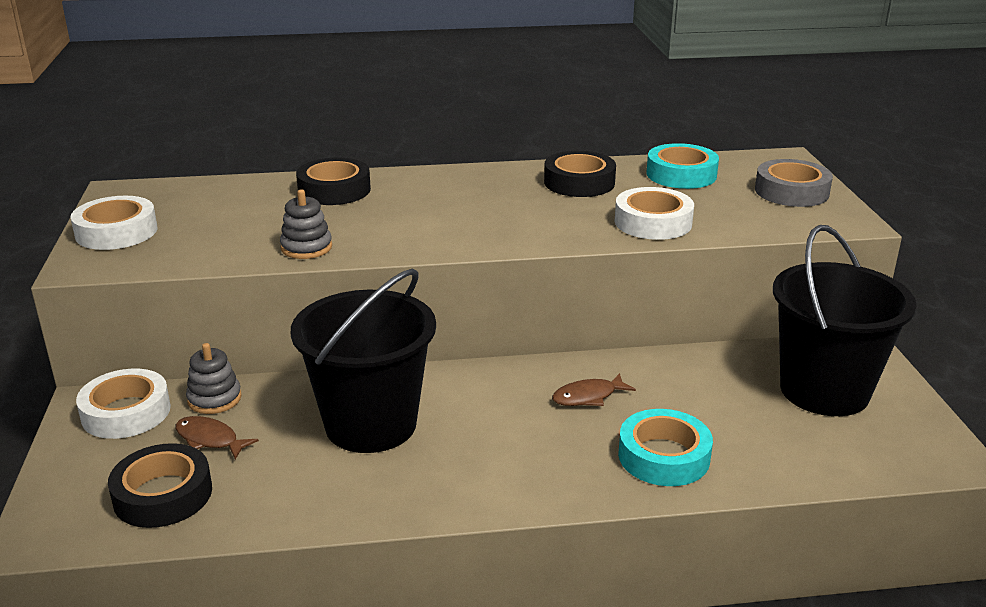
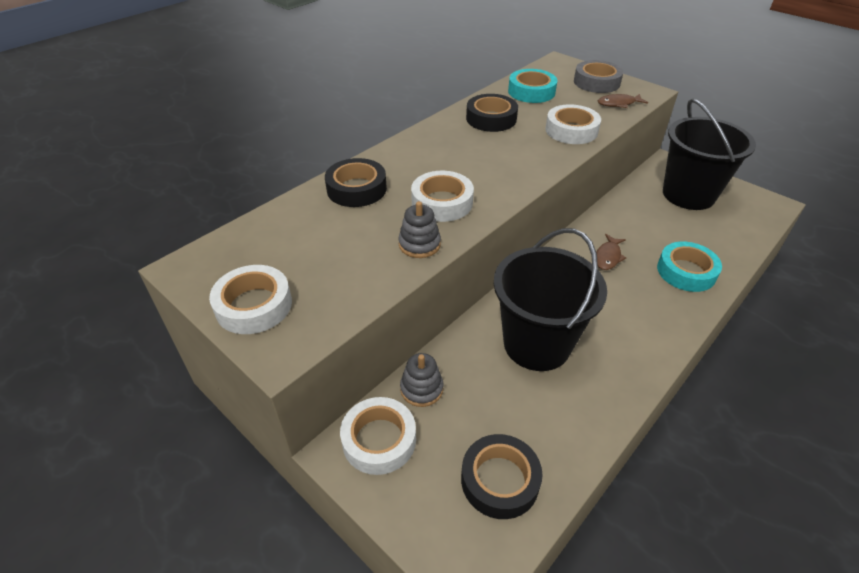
camera: 40 degrees left, 15 degrees up
brown fish [176,416,259,459] -> brown fish moved to [598,94,648,108]
none -> white tape [411,171,474,222]

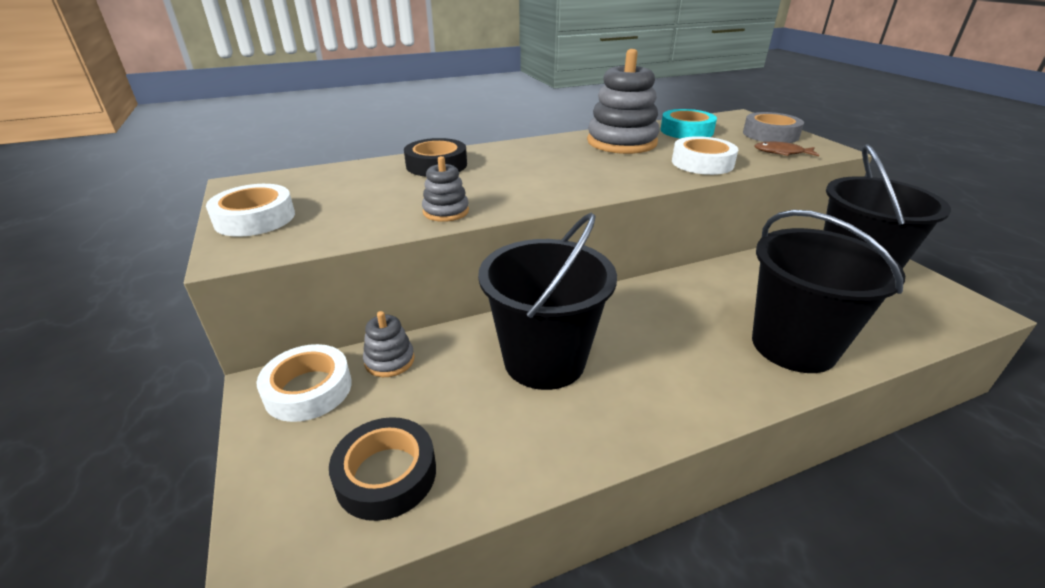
camera: 25 degrees right, 10 degrees down
white tape [411,171,474,222] -> none
black tape [466,94,518,132] -> grey stacking toy [587,49,660,154]
brown fish [596,234,626,270] -> none
turquoise tape [657,241,722,292] -> black bucket [752,210,905,373]

